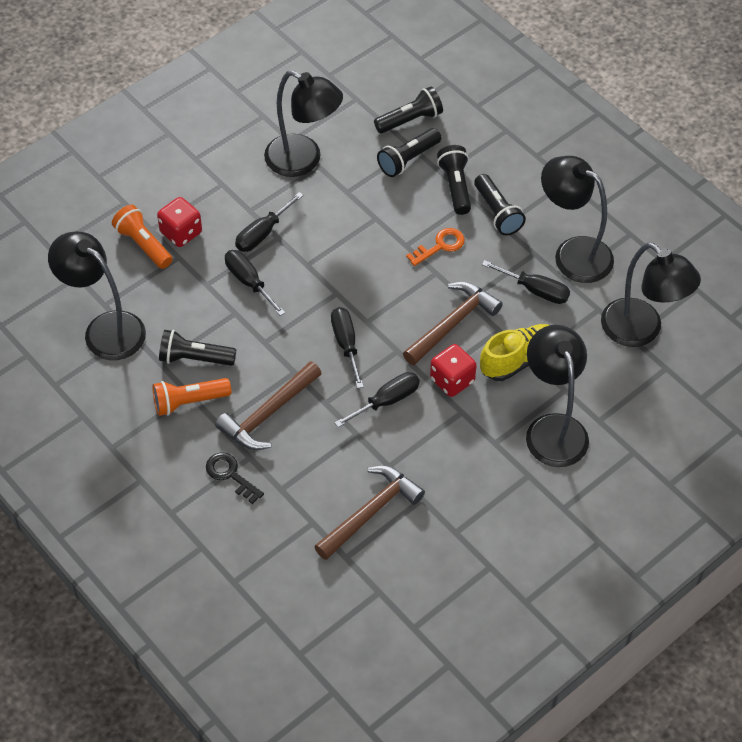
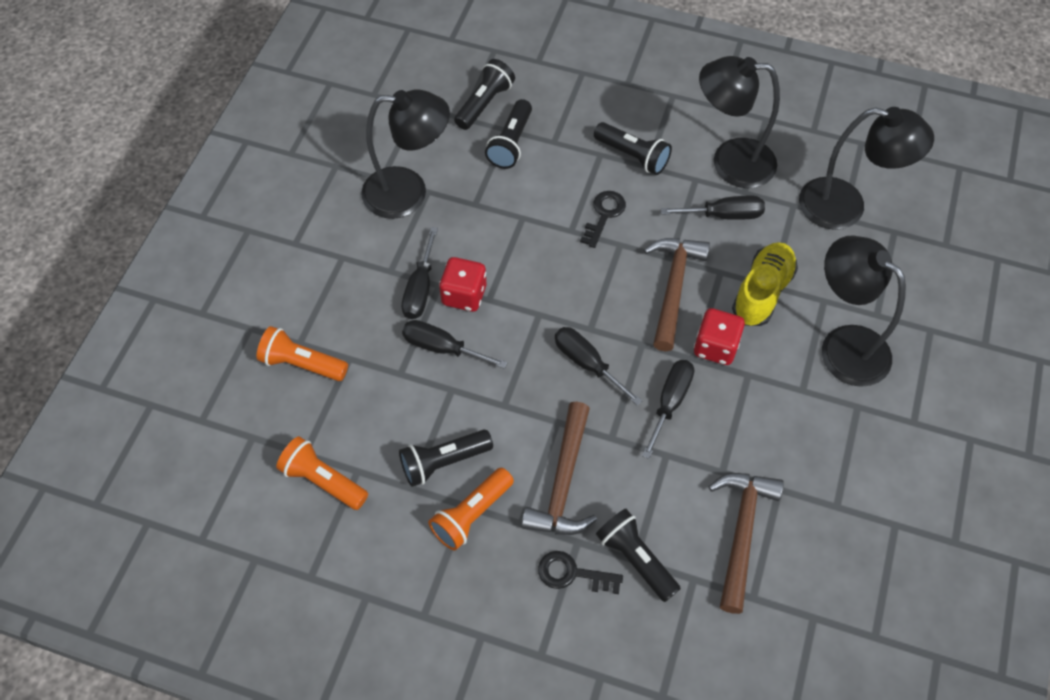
camera: 30 degrees left, 5 degrees up
black lamp [48,232,146,360] -> orange flashlight [276,436,368,510]
red dice [157,197,202,247] -> red dice moved to [439,257,486,312]
orange key [406,228,465,266] -> black key [580,191,626,248]
black flashlight [437,145,471,215] -> black flashlight moved to [596,509,681,602]

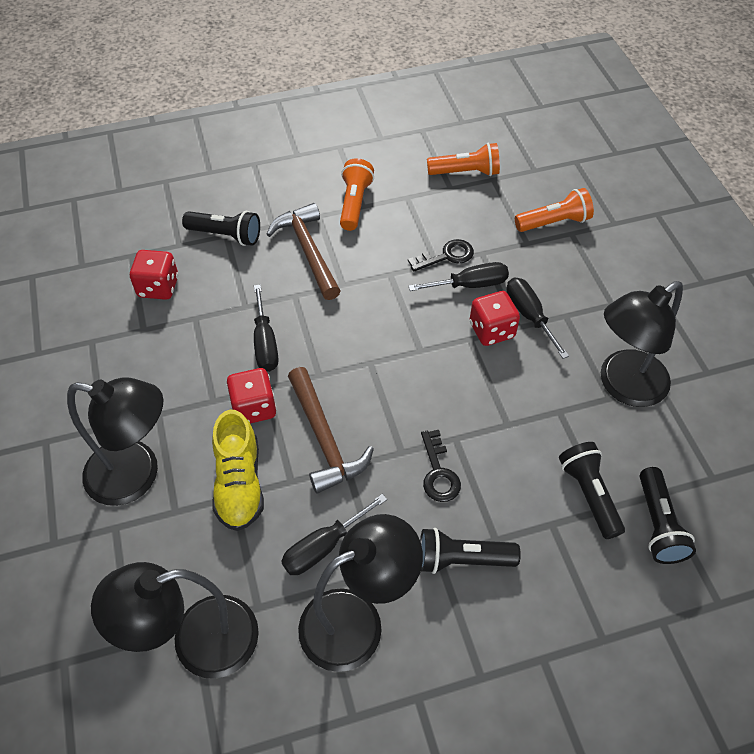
camera: 145 degrees right, 5 degrees down
black flashlight [399,429,493,487] -> none
black key [538,551,623,594] -> black key moved to [408,239,474,272]
black screwdriver [555,327,643,406] -> none
brown hammer [709,473,784,614] -> red dice [130,250,178,300]

